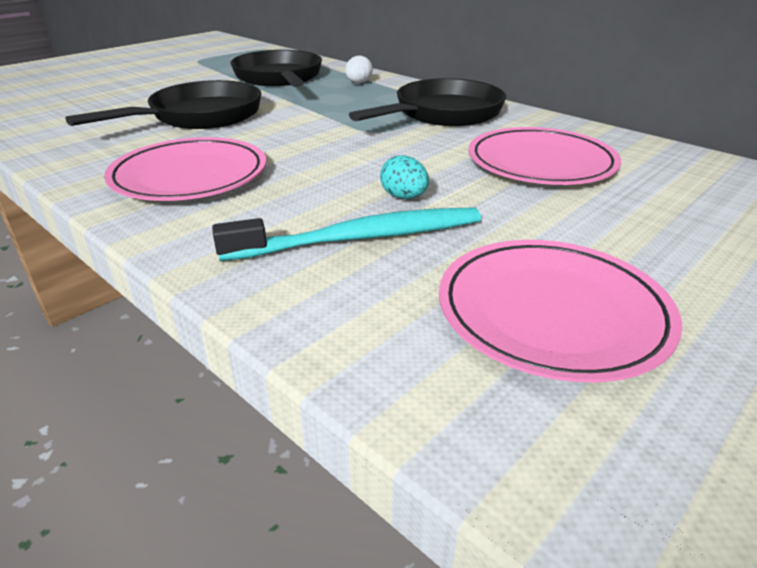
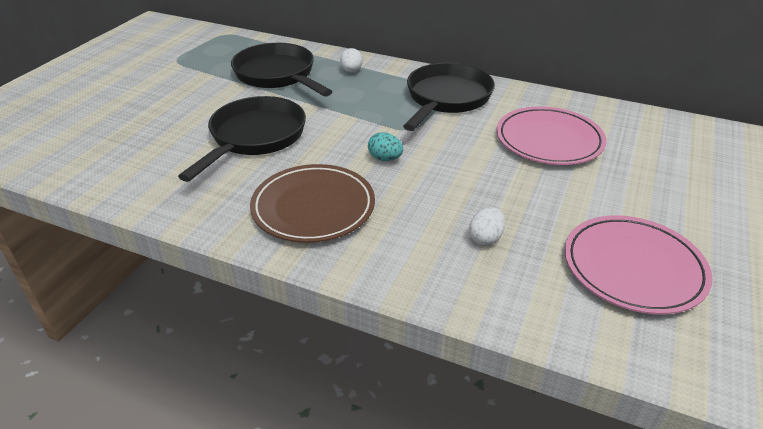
camera: 20 degrees left, 5 degrees up
pink plate [104,137,266,201] -> brown plate [250,164,375,243]
turquoise toothbrush [212,207,481,261] -> white egg [469,207,505,245]
turquoise egg [380,155,429,199] -> turquoise egg moved to [368,132,403,161]

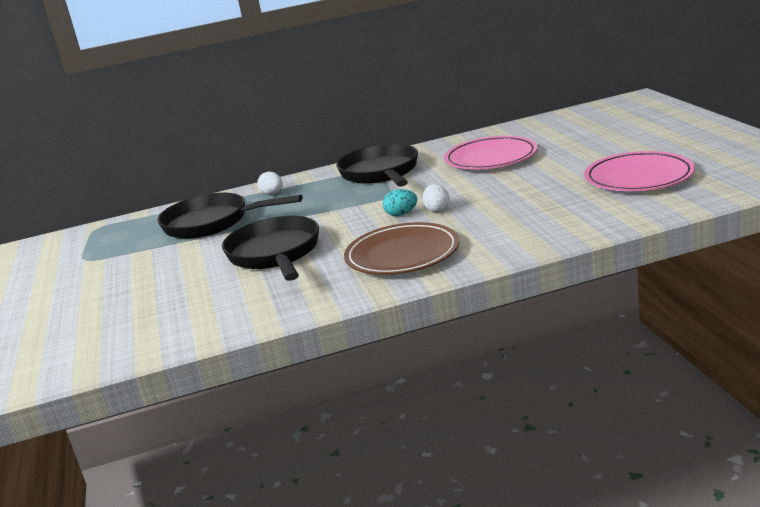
camera: 35 degrees left, 15 degrees down
white egg [469,207,505,245] -> white egg moved to [423,184,449,212]

